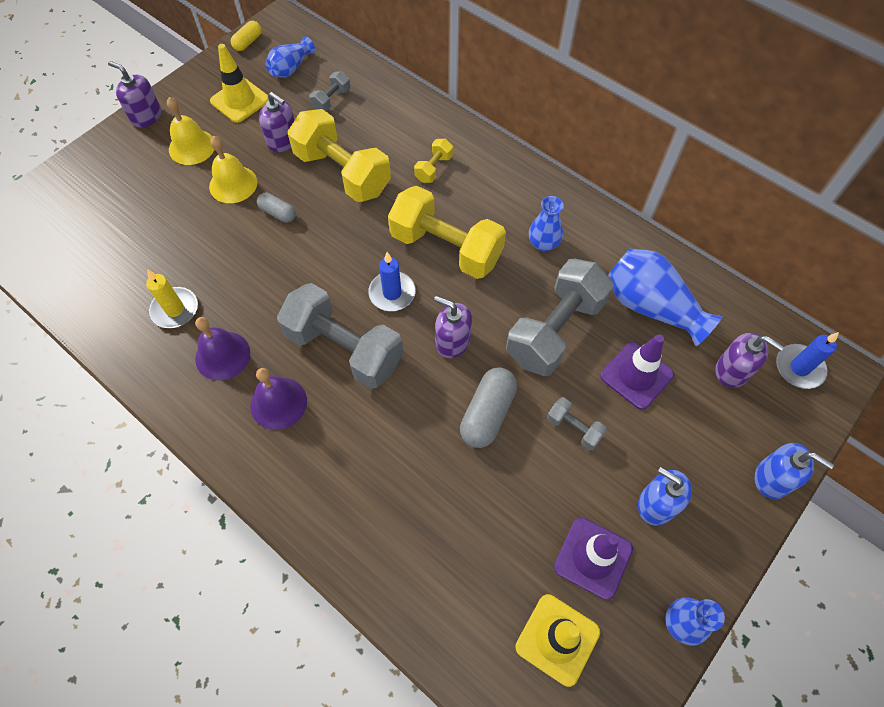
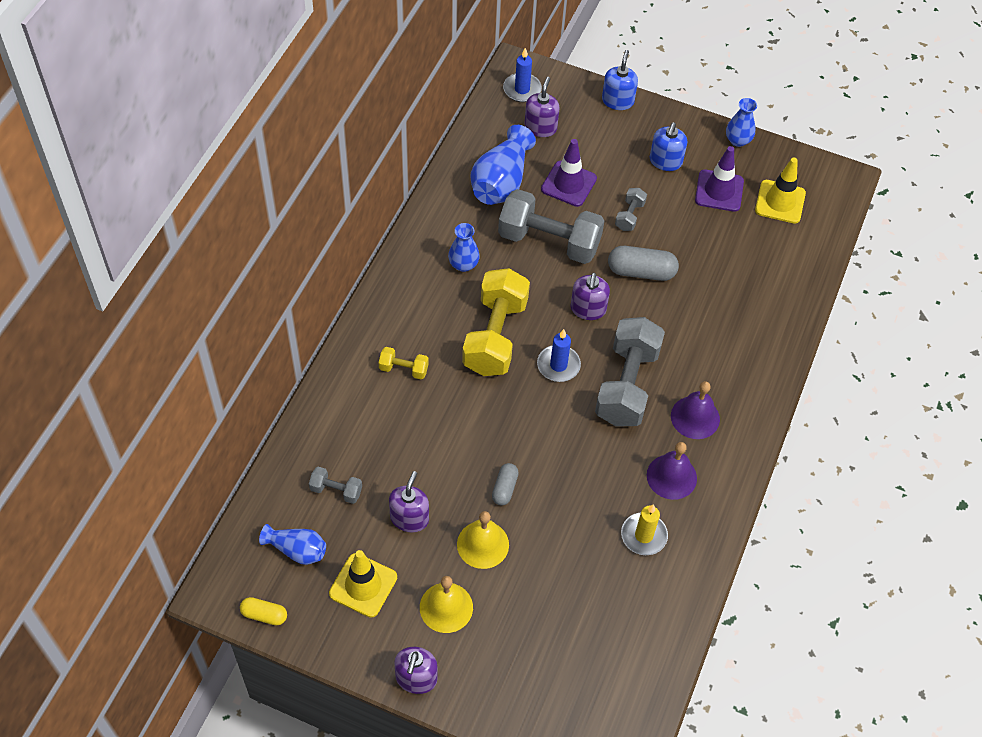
camera: 110 degrees left, 5 degrees down
yellow dumbbell [287,109,391,202] -> none

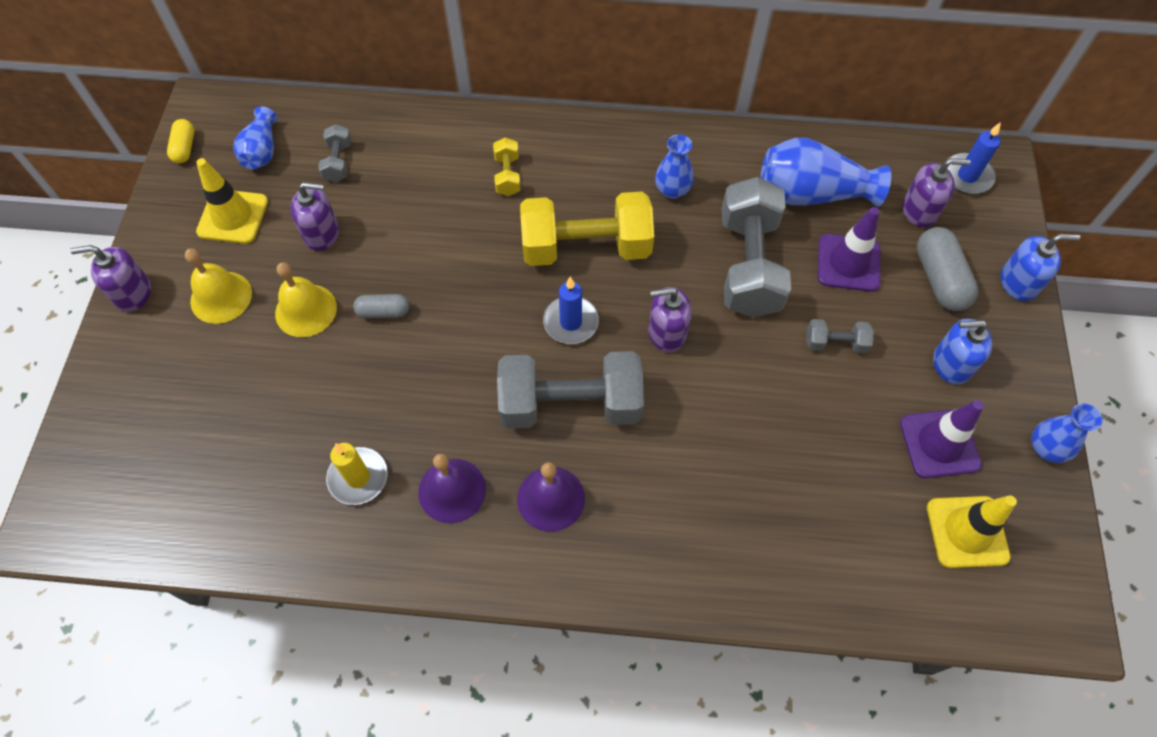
camera: 75 degrees right, 5 degrees up
grey capsule [608,246,679,281] -> grey capsule moved to [916,227,978,311]

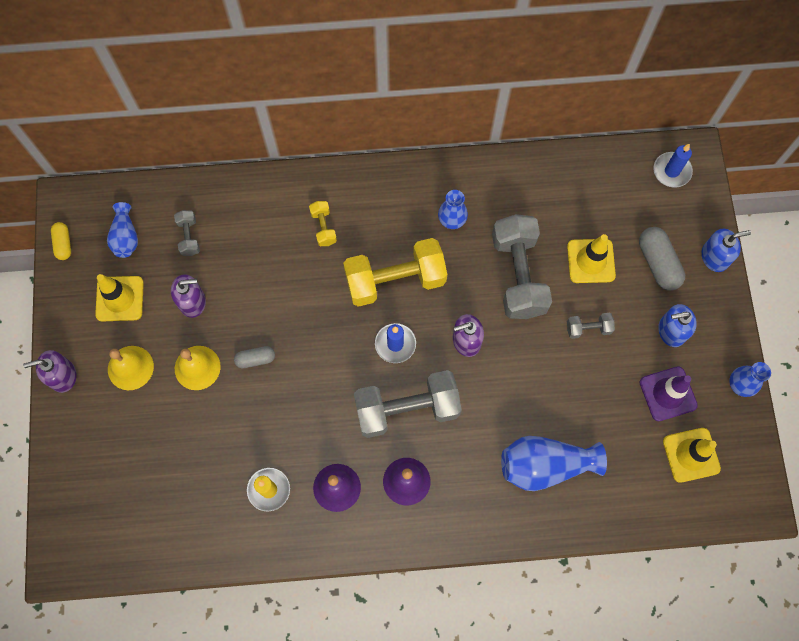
camera: 10 degrees left, 10 degrees up
blue vase [761,138,891,207] -> blue vase moved to [501,436,607,491]
purple traffic cone [818,207,880,292] -> yellow traffic cone [567,234,616,283]
purple soap dispenser [902,158,970,228] -> none

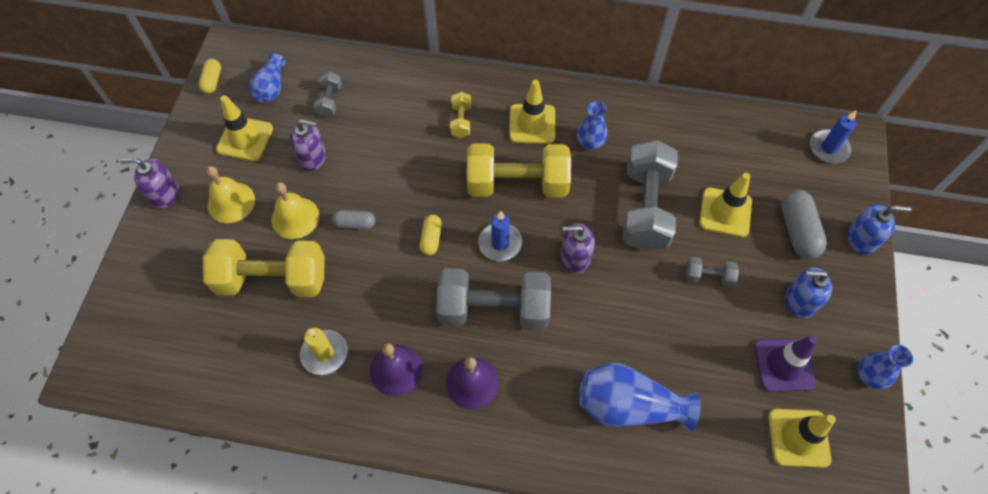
camera: 15 degrees right, 10 degrees down
none -> yellow dumbbell [203,239,324,297]
none -> yellow capsule [420,215,442,255]
none -> yellow traffic cone [509,80,555,144]

